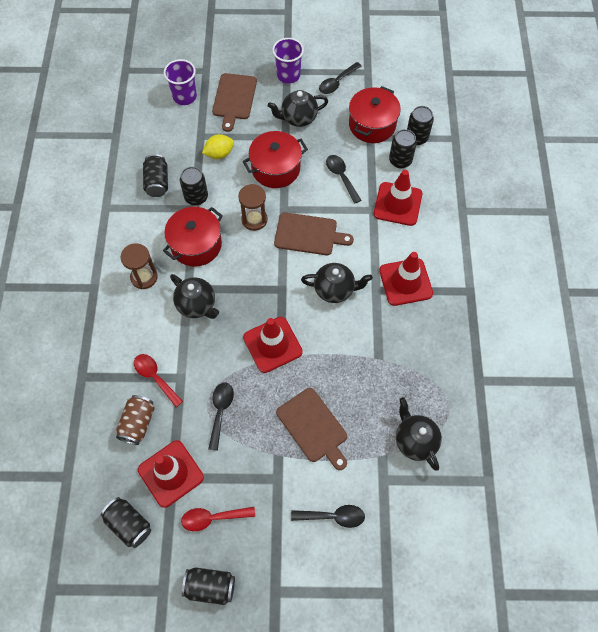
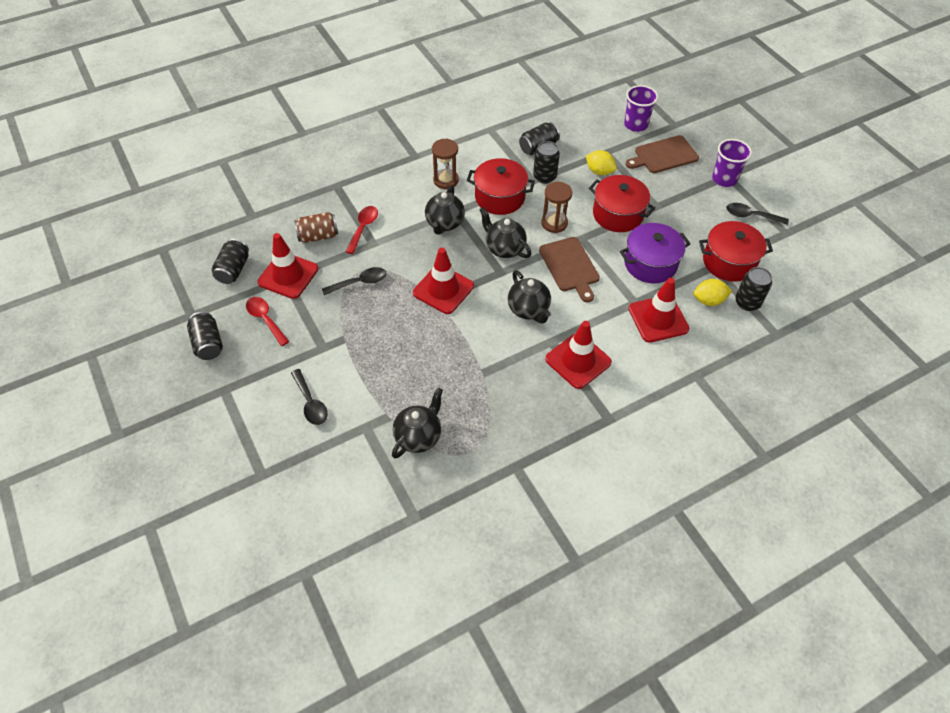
camera: 60 degrees right, 10 degrees down
black teapot [268,90,328,127] -> black teapot moved to [479,207,531,258]
brown cutting board [276,388,347,470] -> none
black spoon [326,155,361,203] -> purple pot [620,223,690,283]
black can [389,129,417,169] -> yellow lemon [693,279,732,306]

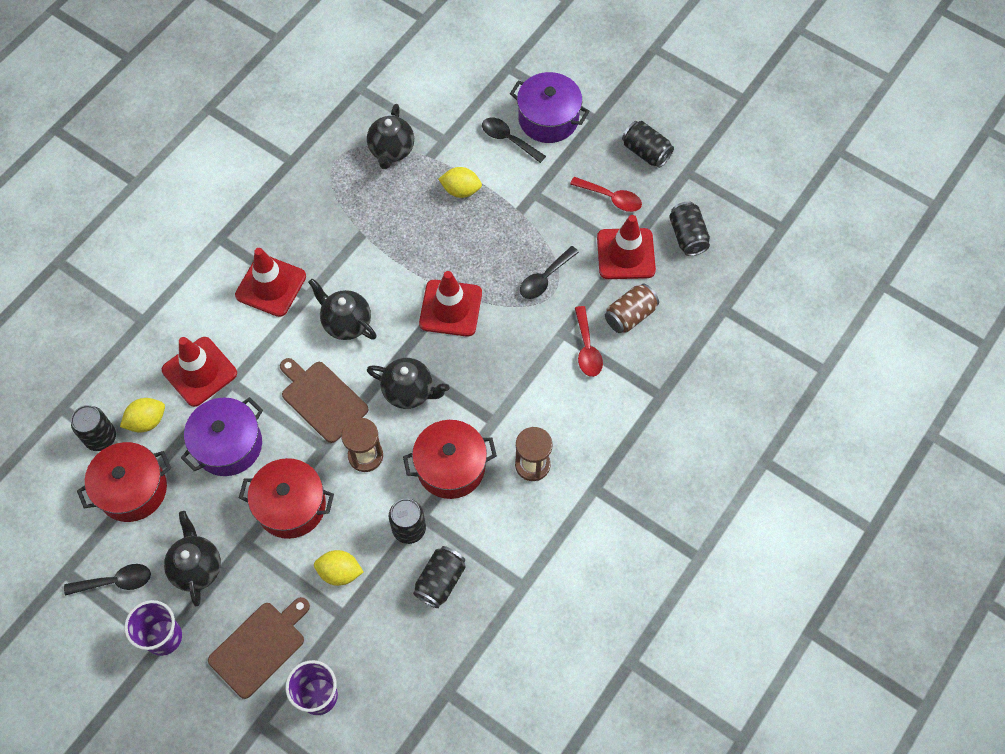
camera: 155 degrees right, 10 degrees up
black teapot [425,185,465,235] -> black teapot moved to [164,511,221,606]
none -> yellow lemon [438,167,482,198]
none -> purple pot [510,72,590,143]

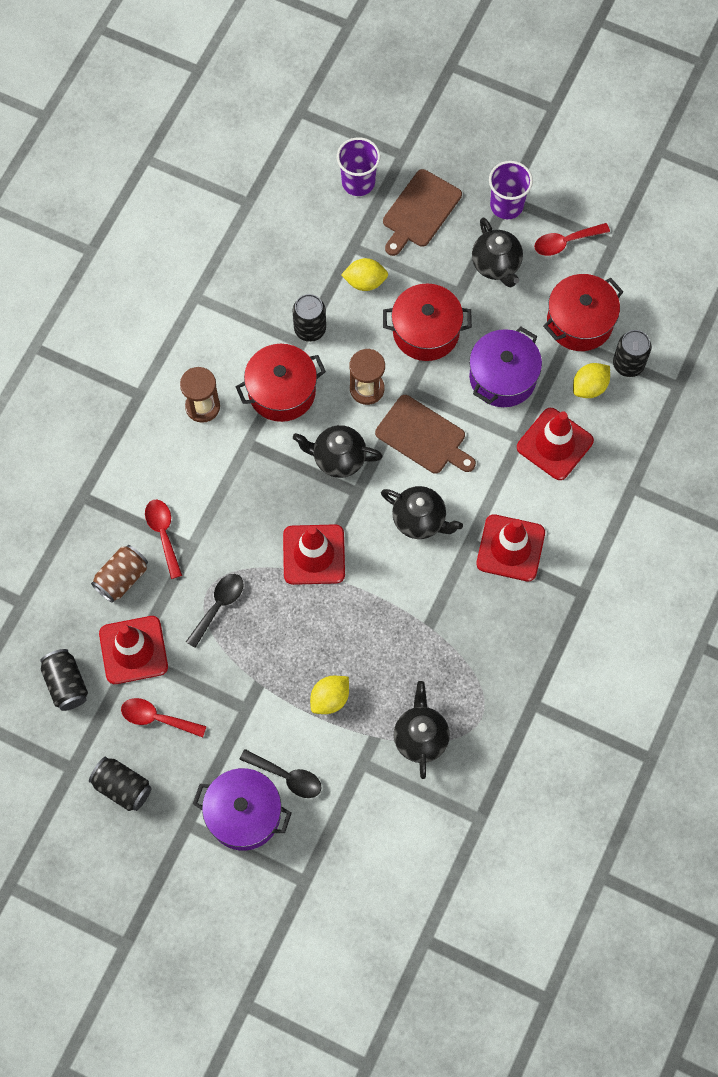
camera: 170 degrees right, 5 degrees up
black spoon [64,564,151,596] -> red spoon [534,223,610,256]
black can [413,546,466,608] -> none
yellow lemon [438,167,482,198] -> yellow lemon turned 45 degrees counterclockwise [310,676,349,714]

